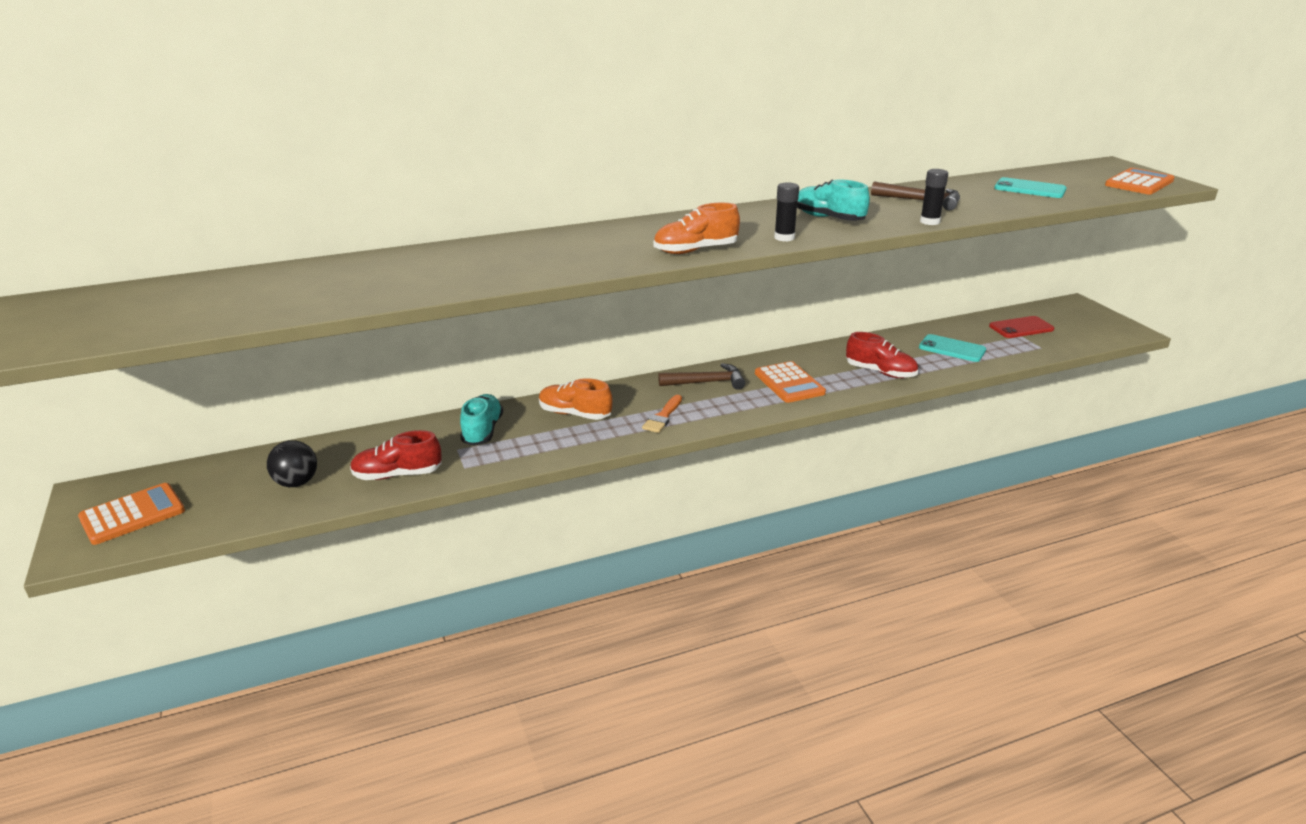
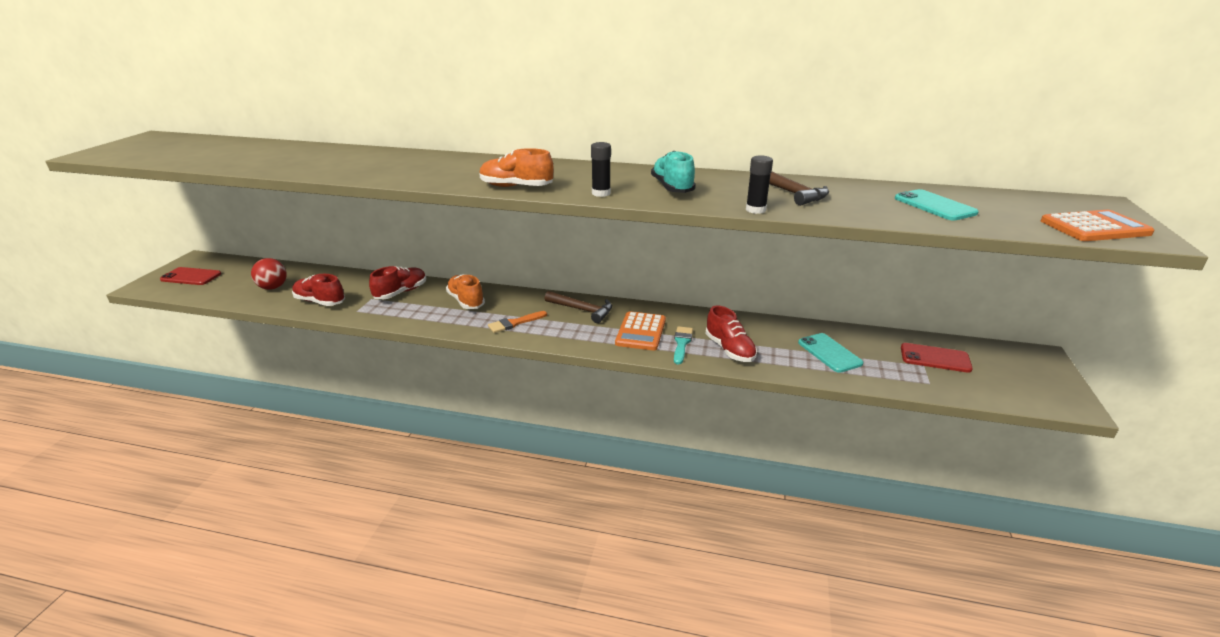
camera: 35 degrees right, 0 degrees up
orange calculator [78,483,185,545] -> red phone [160,267,221,285]
black ball [267,440,317,487] -> red ball [251,258,287,290]
turquoise shoe [460,394,503,446] -> red shoe [369,266,426,300]
none -> turquoise brush [674,326,693,364]

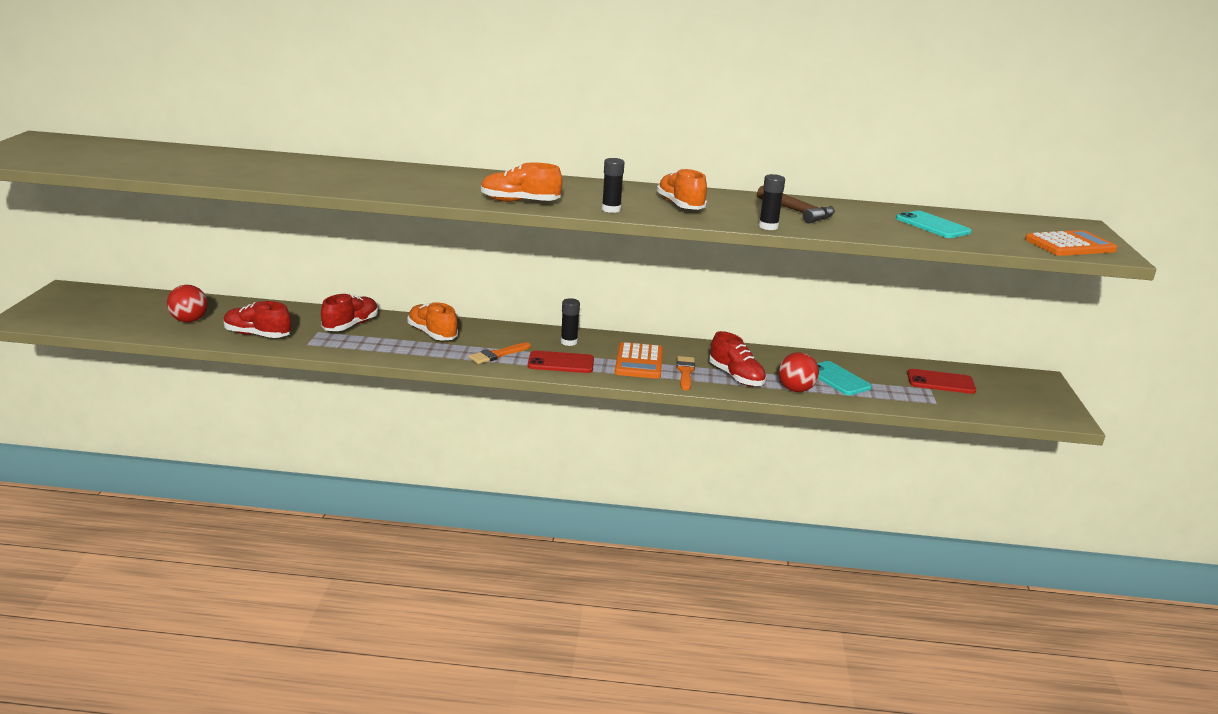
camera: 10 degrees left, 5 degrees down
red phone [160,267,221,285] -> red phone moved to [528,351,594,373]
brown hammer [544,291,612,323] -> black glue stick [561,298,580,346]
turquoise shoe [651,151,696,193] -> orange shoe [657,168,707,210]
turquoise brush [674,326,693,364] -> orange brush [677,356,695,390]
none -> red ball [779,352,819,392]

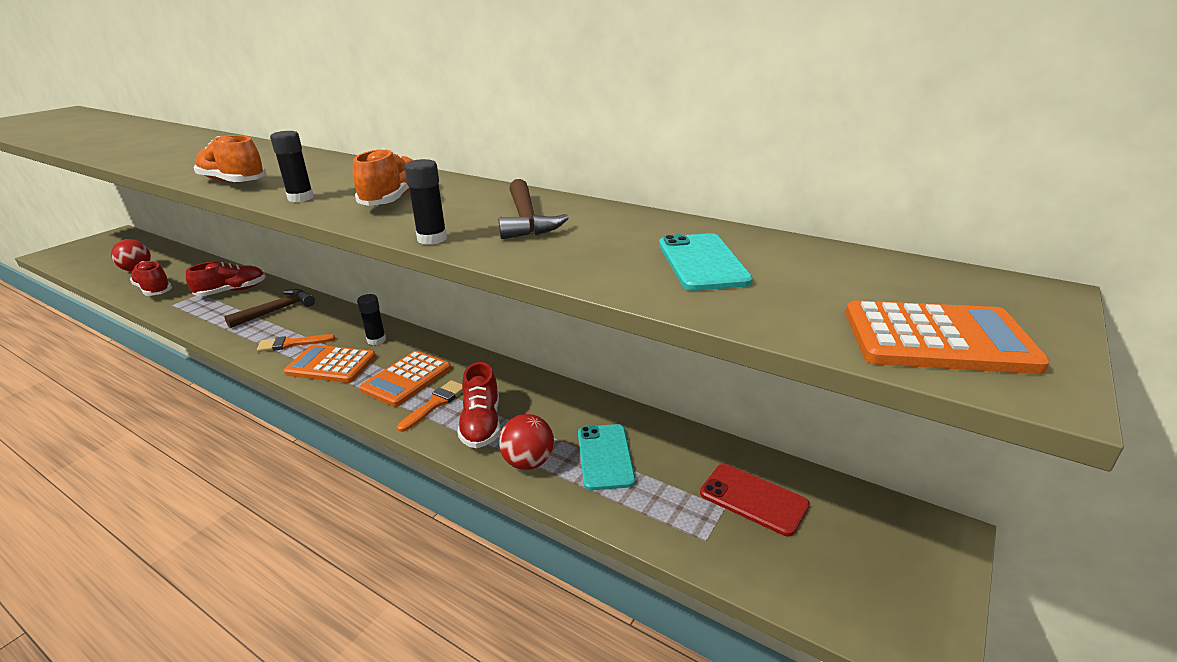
camera: 30 degrees right, 5 degrees up
orange shoe [408,302,458,340] -> brown hammer [224,289,315,328]
red phone [528,351,594,373] -> orange calculator [284,344,376,383]

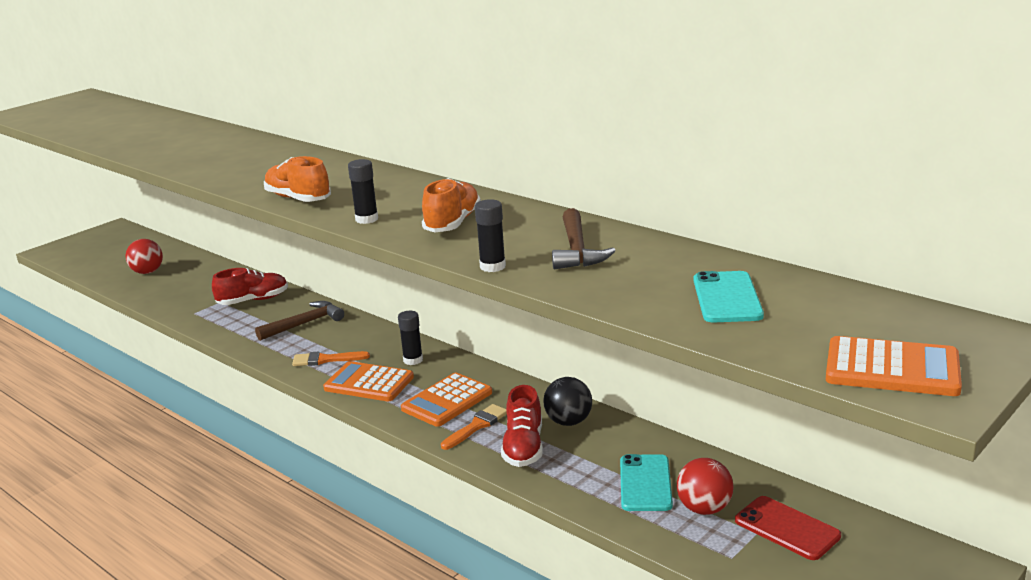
camera: 10 degrees right, 5 degrees down
red shoe [130,261,172,296] -> none
red ball [499,414,554,470] -> red ball moved to [677,458,734,515]
none -> black ball [543,377,592,426]

